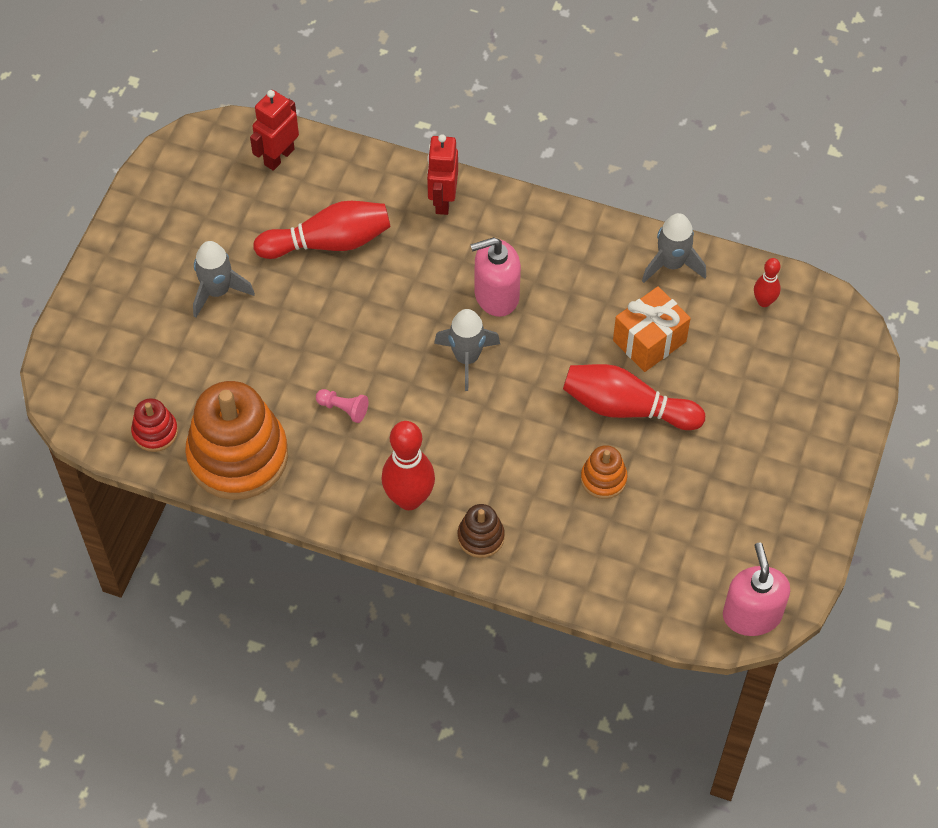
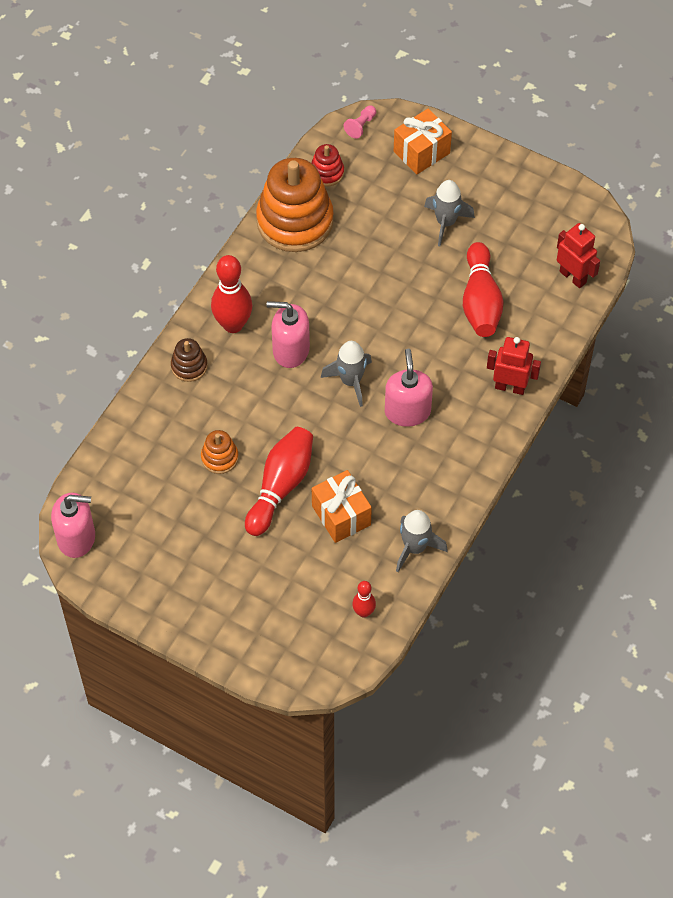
camera: 100 degrees right, 0 degrees up
pink pawn [316,389,368,423] -> pink pawn moved to [344,105,376,139]
none -> pink soap dispenser [267,301,310,368]
none -> orange gift [394,109,452,174]

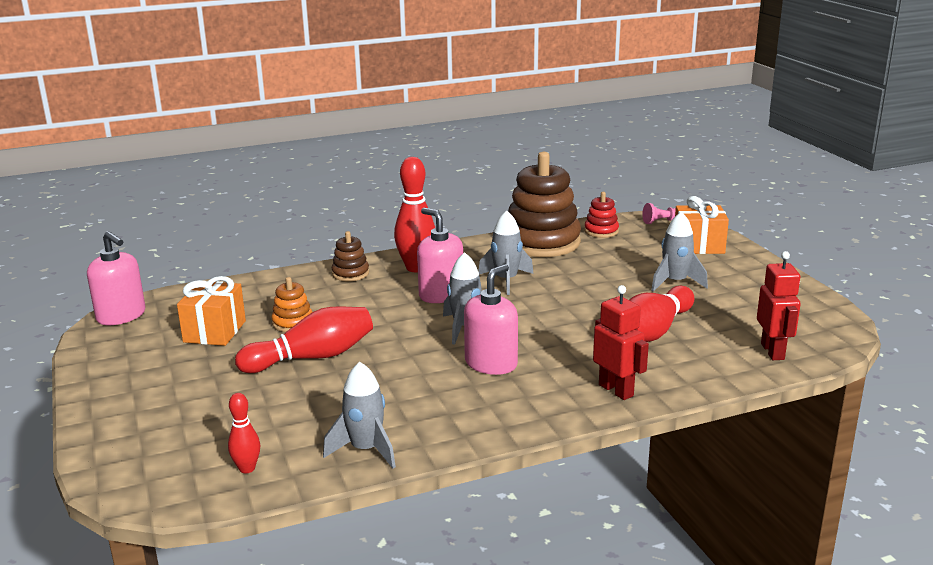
camera: 40 degrees right, 35 degrees down
orange stacking toy [256,158,334,252] -> brown stacking toy [508,152,581,257]
orange gift [312,470,372,543] -> orange gift moved to [177,276,246,346]
none -> grey rocket [478,210,534,295]

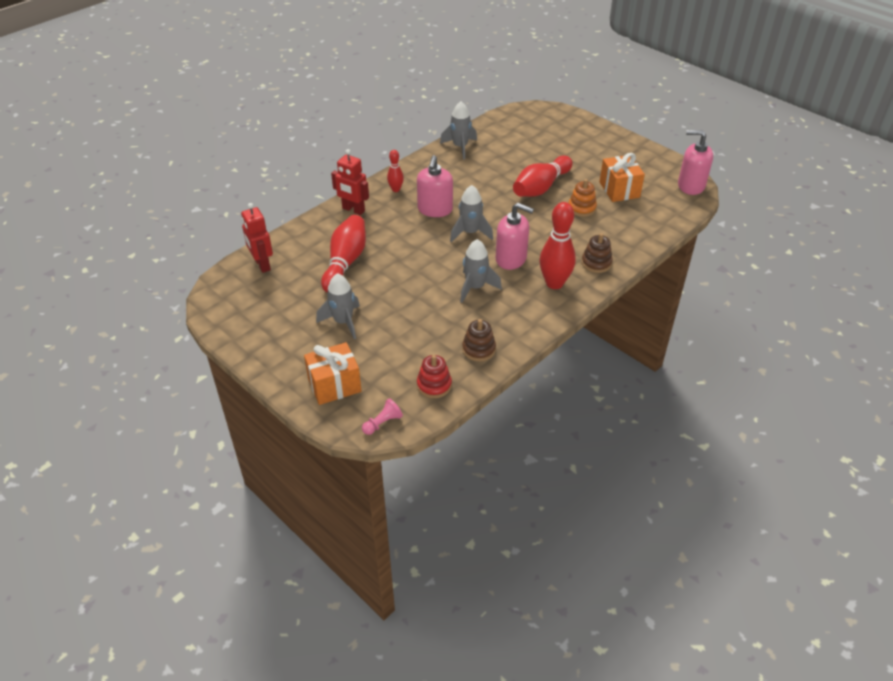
camera: 155 degrees right, 20 degrees up
red bowling pin [228,393,260,473] -> red bowling pin moved to [387,150,404,192]
brown stacking toy [508,152,581,257] -> brown stacking toy [462,319,496,361], size x0.46

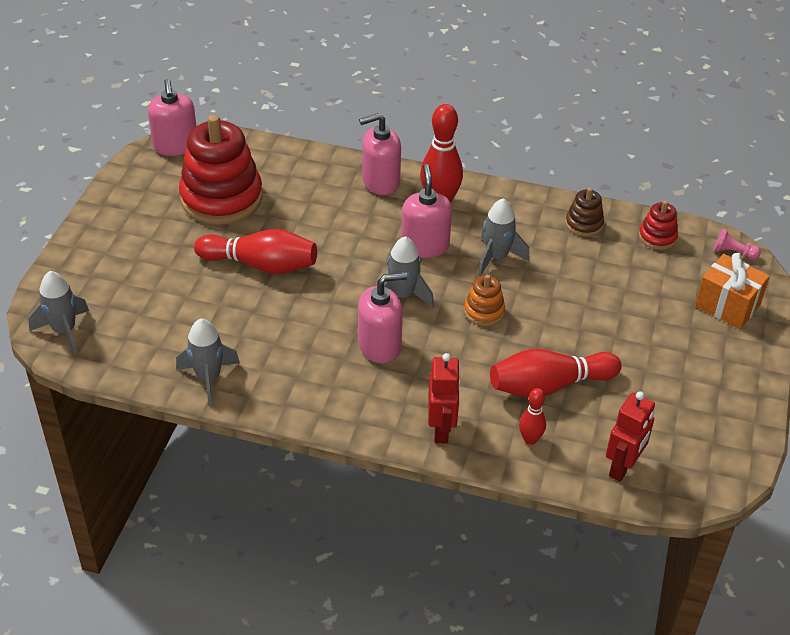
camera: 120 degrees left, 0 degrees up
grey rocket [316,273,360,339] -> grey rocket moved to [28,271,89,355]
red bowling pin [387,150,404,192] -> red bowling pin moved to [519,388,546,445]
orange stacking toy [569,179,597,217] -> orange stacking toy moved to [464,274,505,326]
brown stacking toy [582,233,613,273] -> pink soap dispenser [359,113,401,195]
orange gift [600,153,645,202] -> red stacking toy [179,115,263,225]

